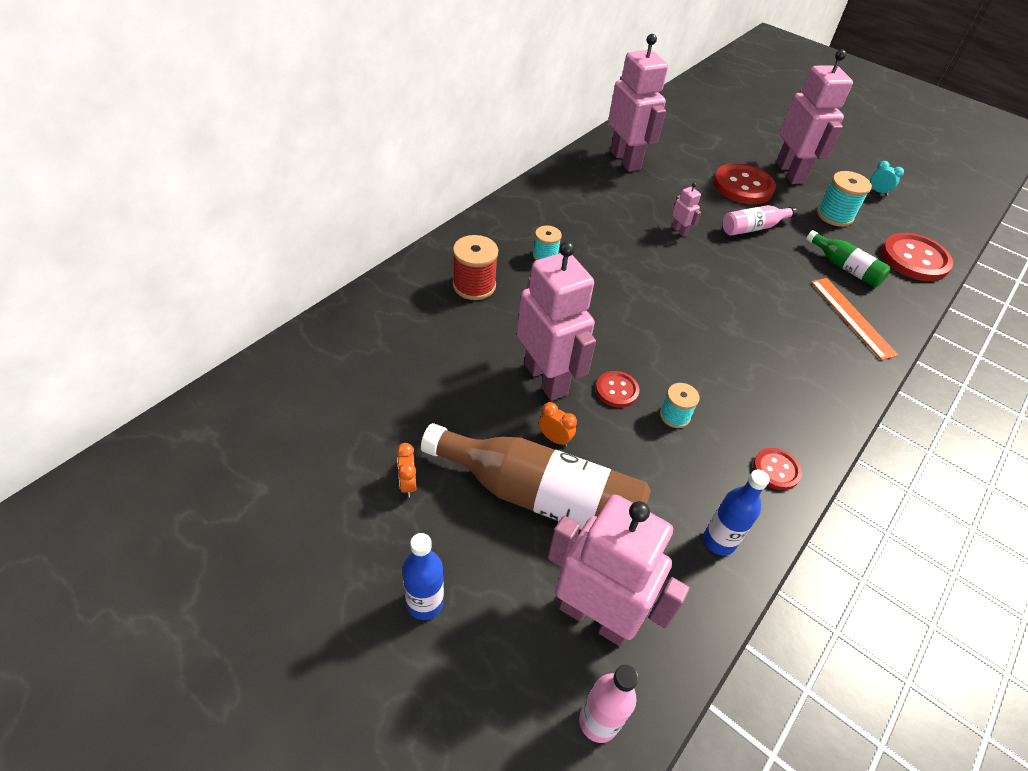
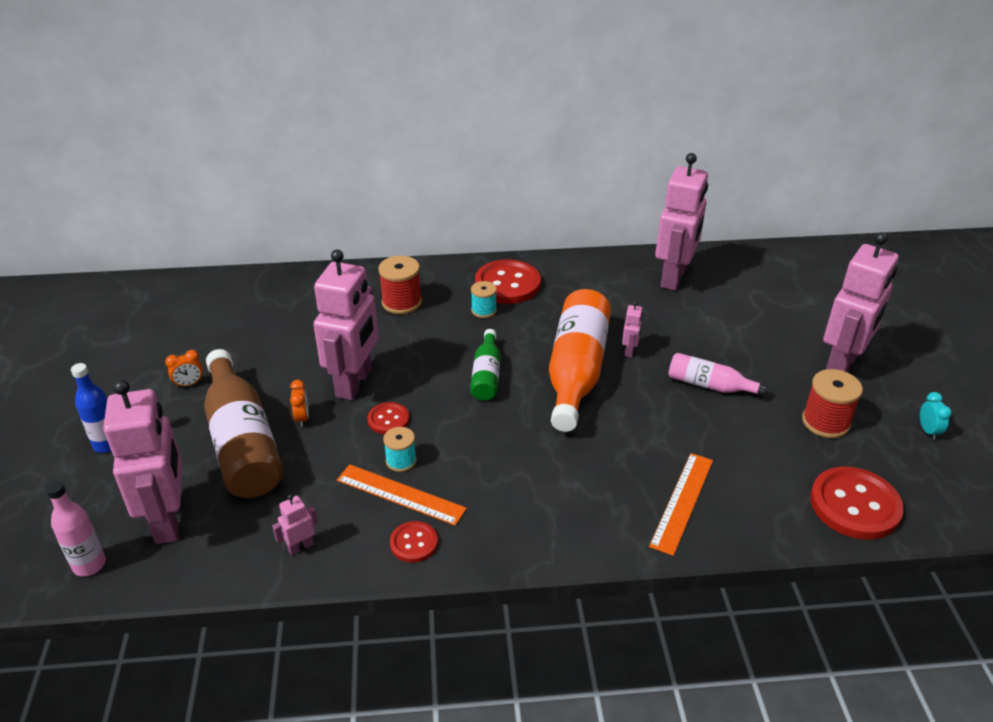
camera: 50 degrees right, 10 degrees down
orange clock [396,443,417,497] -> orange clock turned 150 degrees counterclockwise [165,350,203,388]
blue bottle [703,469,770,556] -> pink robot [272,494,318,555]
red button [713,163,776,204] -> red button moved to [475,259,541,304]
green bottle [806,230,891,287] -> green bottle moved to [470,329,501,401]
turquoise spool [817,171,872,227] -> red spool [802,369,863,438]
none -> orange ruler [337,464,467,526]
none -> orange bottle [549,289,611,432]

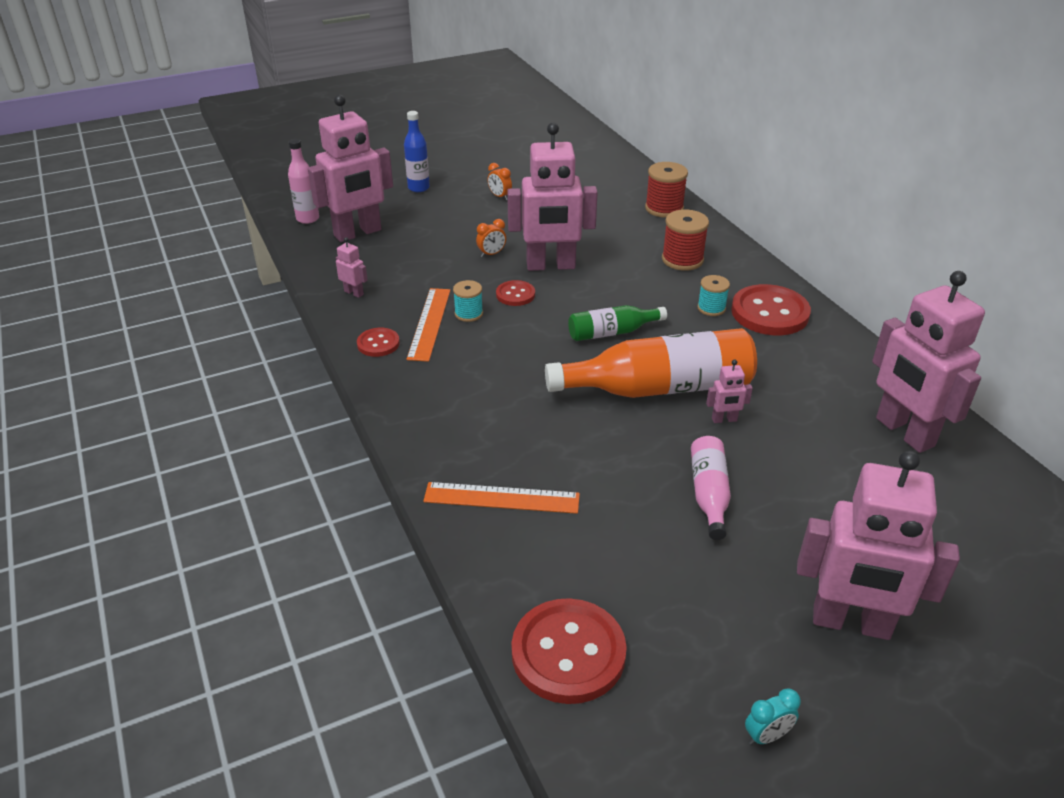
camera: 70 degrees right, 0 degrees up
brown bottle [204,349,283,498] -> none
pink robot [655,153,708,290] -> pink robot turned 60 degrees clockwise [872,271,985,453]
red spool [802,369,863,438] -> red spool moved to [645,162,688,218]

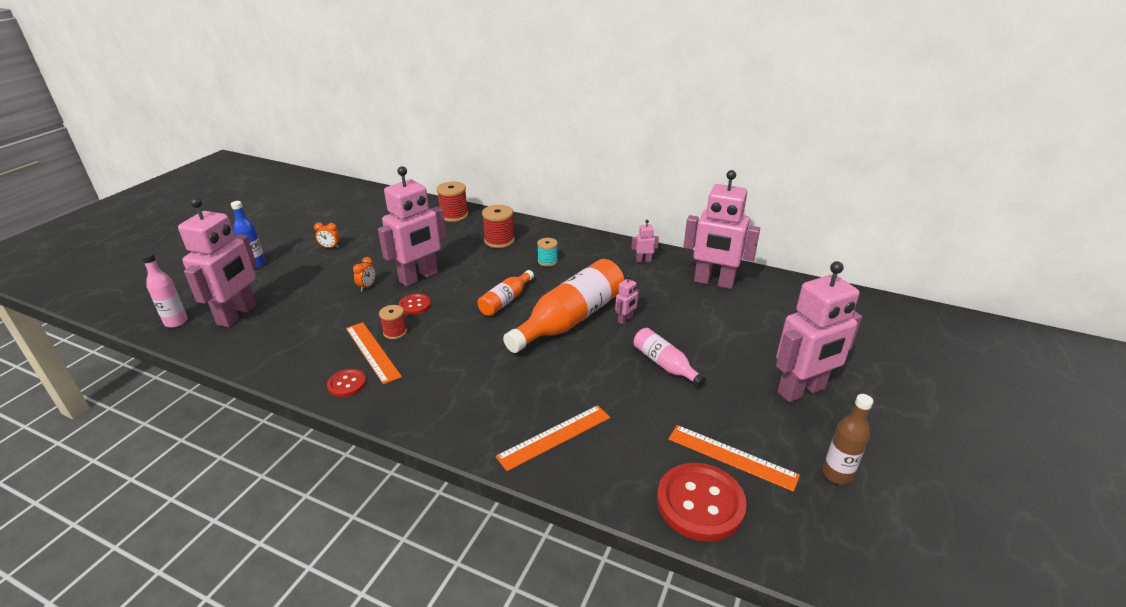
camera: 40 degrees left, 5 degrees down
pink robot [336,237,368,298] -> pink robot moved to [631,220,659,262]
turquoise spool [453,280,483,322] -> red spool [379,305,407,339]
green bottle [568,305,667,341] -> orange bottle [478,270,534,316]
red button [731,284,811,335] -> none
turquoise clock [745,688,801,745] -> brown bottle [823,394,873,485]
none -> orange ruler [669,425,800,492]

